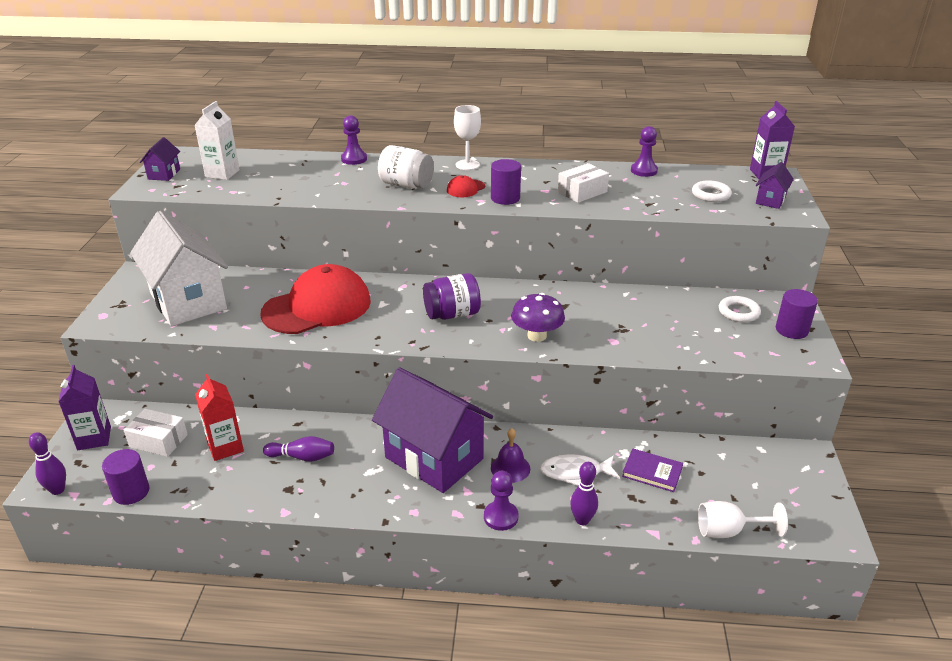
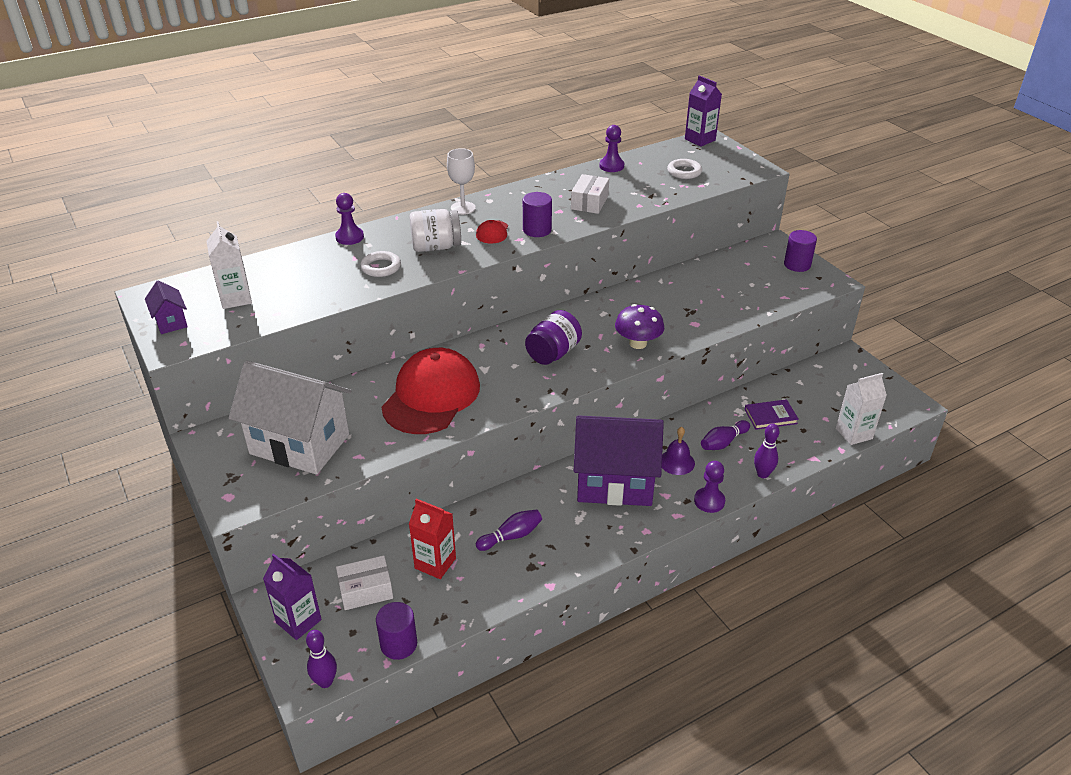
camera: 35 degrees left, 5 degrees up
white fish [540,454,620,486] -> purple bowling pin [701,420,750,450]
white goblet [698,501,788,538] -> white carton [836,373,887,445]
white ring [719,296,761,322] -> white ring moved to [360,251,401,277]
purple house [756,162,794,209] -> none

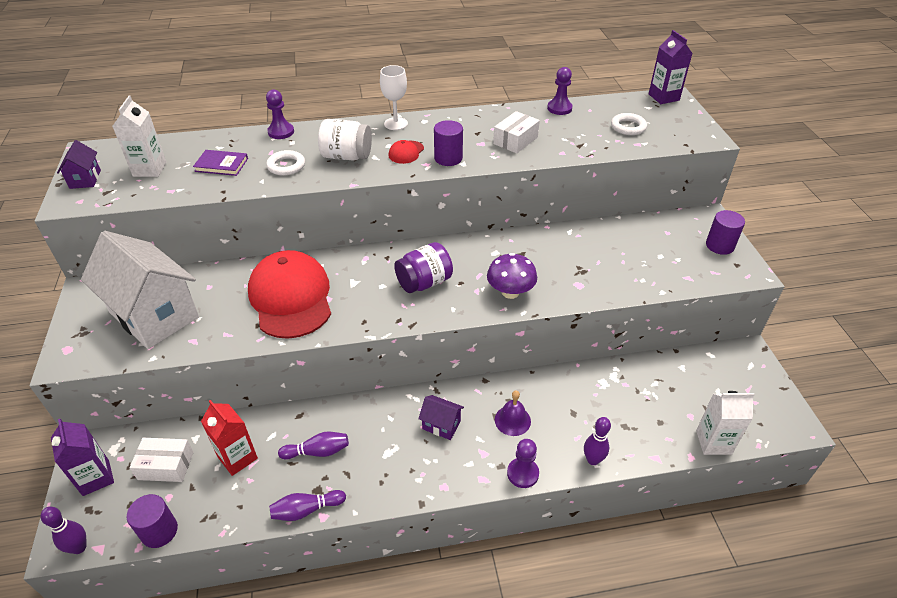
camera: 20 degrees right, 5 degrees up
red cap [382,348,480,434] -> red cap turned 60 degrees counterclockwise [248,250,331,339]
purple house [574,415,664,506] -> purple house [418,395,464,440], size x0.43
purple bowling pin [701,420,750,450] -> purple bowling pin moved to [269,490,346,521]
purple book [745,399,799,430] -> purple book moved to [193,150,248,176]

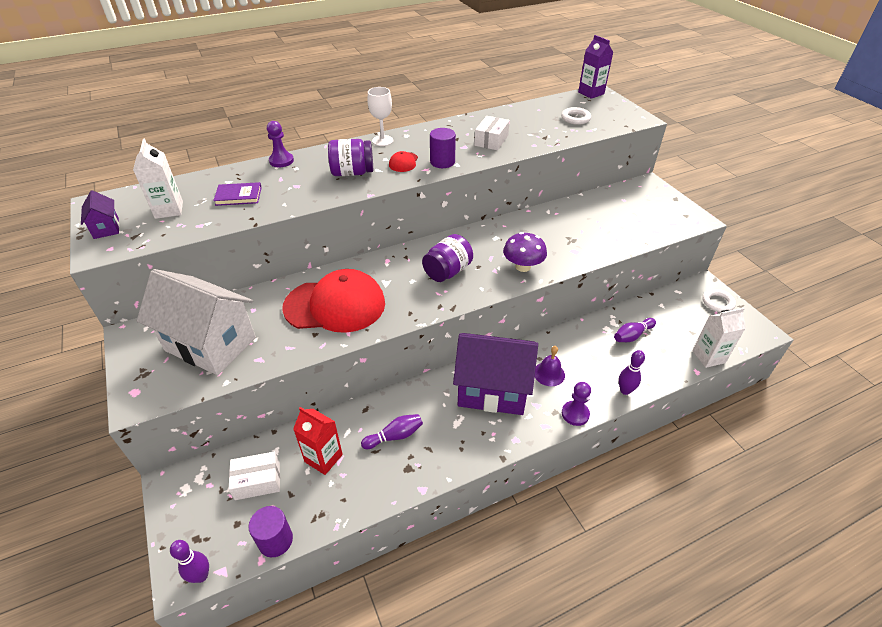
camera: 15 degrees left, 0 degrees up
purple carton [51,419,114,496] -> none
red cap [248,250,331,339] -> red cap turned 120 degrees clockwise [283,269,385,333]
white ring [266,150,305,176] -> white ring moved to [702,289,736,313]
purple bowling pin [269,490,346,521] -> purple bowling pin moved to [614,318,656,342]
white jar [318,119,372,161] -> purple jar [328,139,373,176]
purple house [418,395,464,440] -> purple house [453,333,538,415], size x2.33
purple pawn [547,67,572,115] -> none
purple cylinder [706,210,745,255] -> none

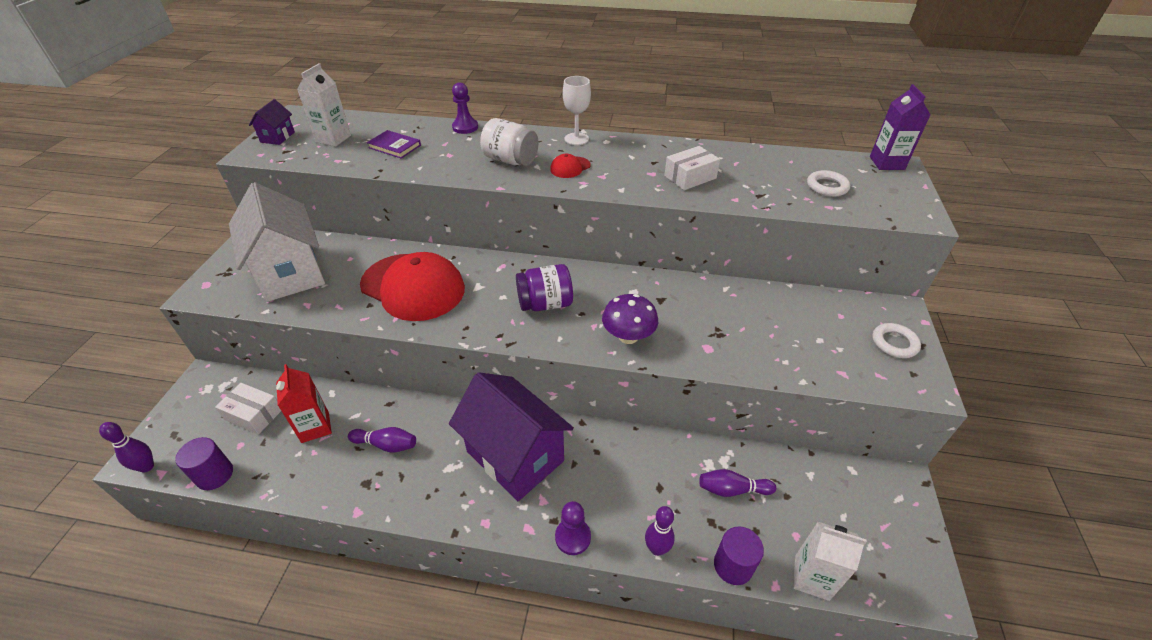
camera: 35 degrees right, 0 degrees up
purple jar [328,139,373,176] -> white jar [480,118,539,166]
purple cylinder [430,128,456,168] -> purple cylinder moved to [714,526,764,585]
purple bell [535,346,565,386] -> none
white ring [702,289,736,313] -> white ring moved to [872,323,921,358]

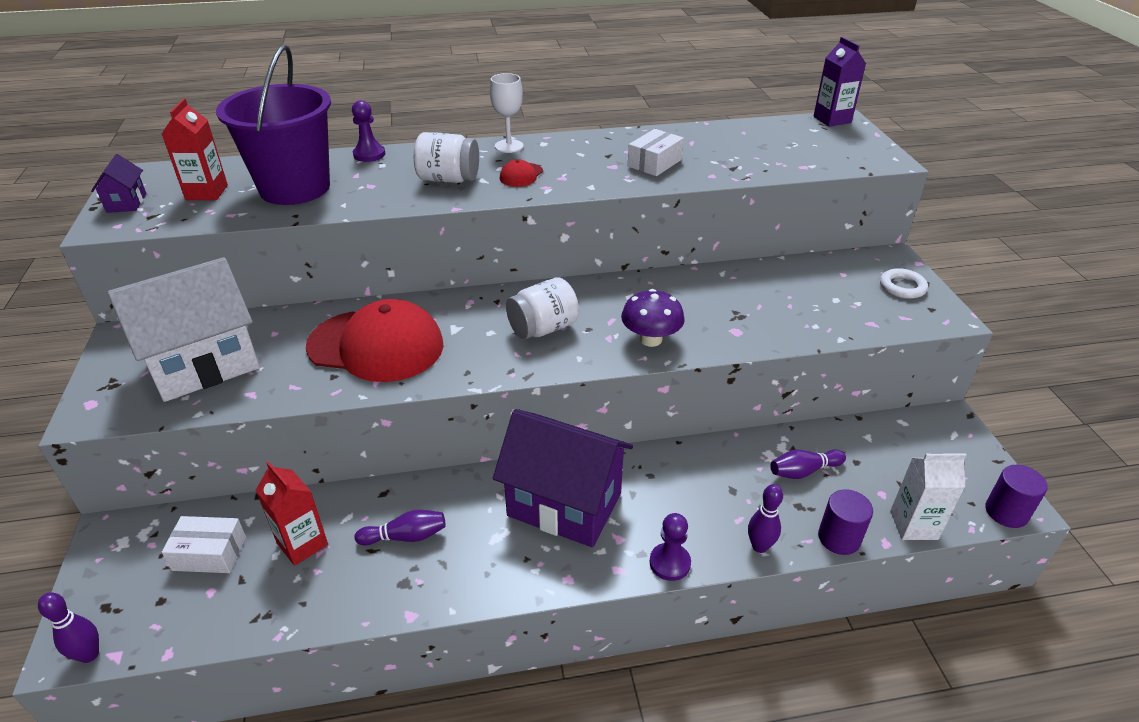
camera: 20 degrees left, 5 degrees down
purple cylinder [175,437,233,490] -> purple cylinder moved to [985,465,1048,528]
white house [229,182,325,302] -> white house turned 75 degrees counterclockwise [107,257,260,402]
white carton [297,63,351,146] -> red carton [162,98,228,200]
purple book [367,130,421,158] -> purple bucket [216,45,331,205]
purple jar [516,264,573,311] -> white jar [506,277,579,339]
white ring [807,170,850,197] -> none

